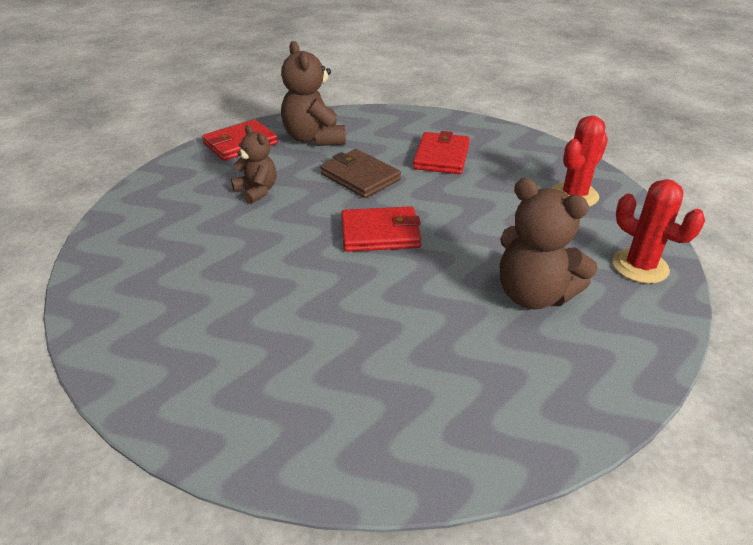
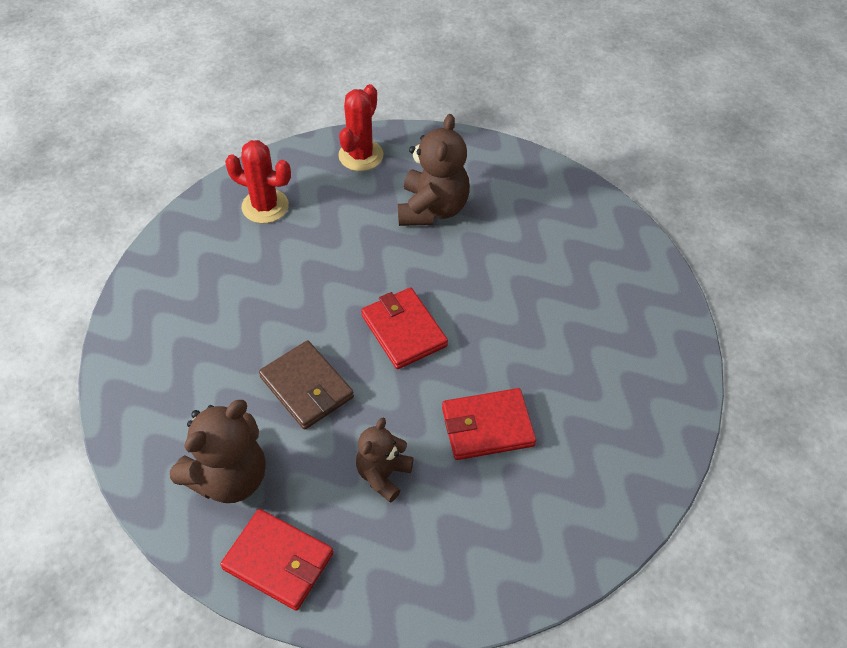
camera: 115 degrees left, 15 degrees up
brown wallet [320,149,401,198] -> brown wallet turned 60 degrees counterclockwise [259,340,354,430]
red wallet [413,131,470,174] -> red wallet moved to [442,388,536,460]

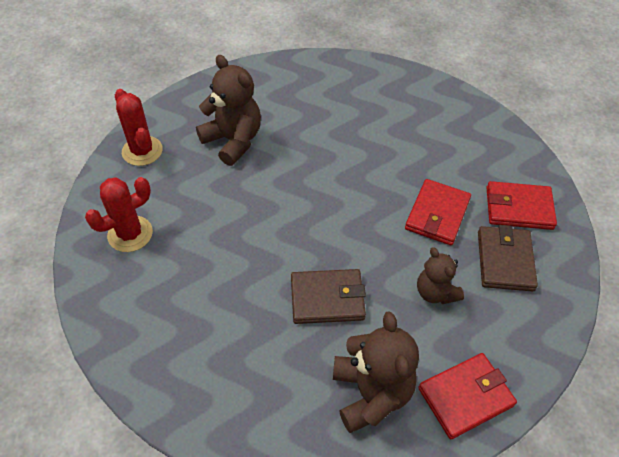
camera: 55 degrees left, 0 degrees up
red wallet [361,287,448,369] -> red wallet moved to [486,181,557,230]
none -> brown wallet [478,225,538,291]

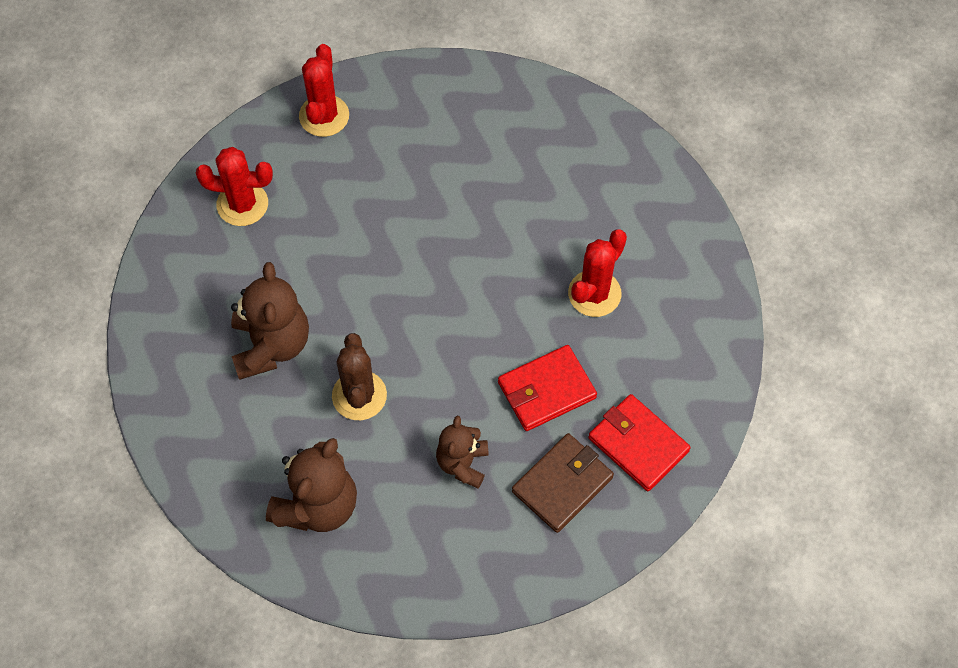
camera: 40 degrees right, 10 degrees up
brown teddy bear [196,55,261,166] -> brown teddy bear moved to [231,262,309,380]
brown wallet [291,269,366,324] -> brown cactus [332,333,387,420]
red wallet [418,353,517,439] -> none
none -> red cactus [568,229,627,317]

